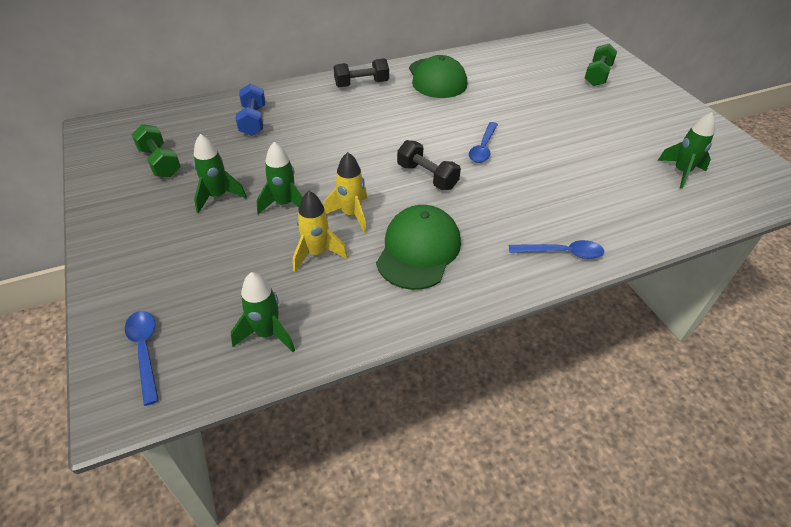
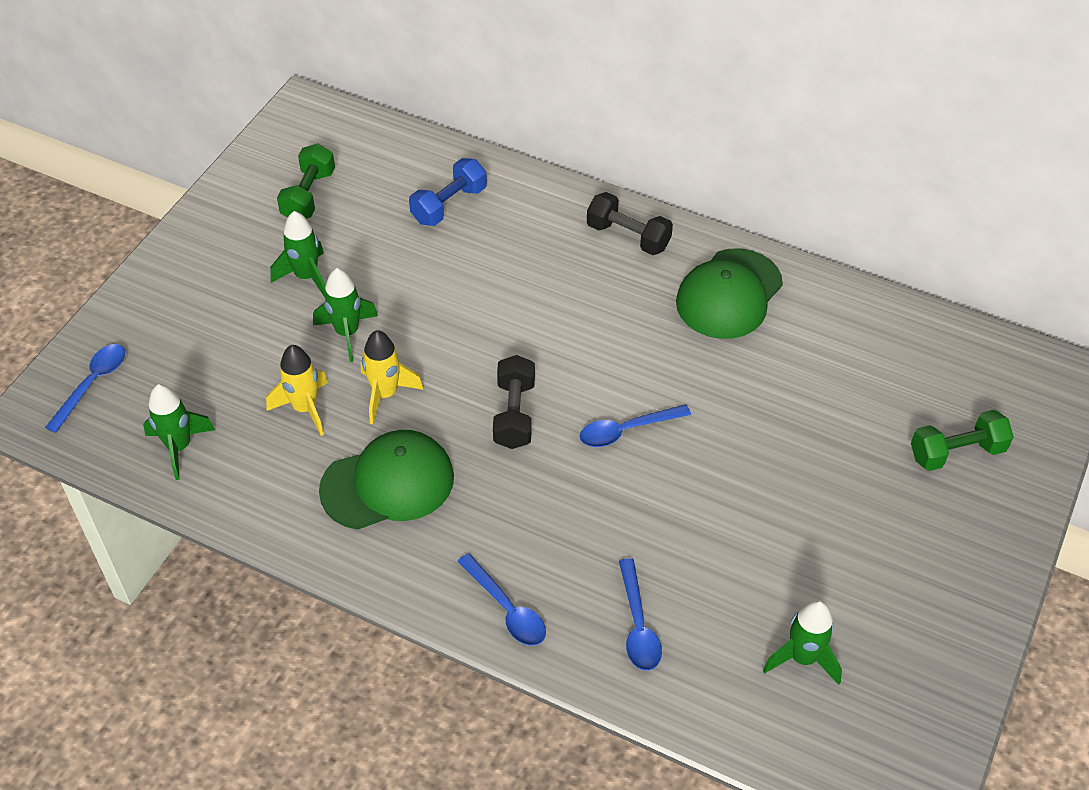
camera: 50 degrees right, 5 degrees up
none -> blue spoon [619,558,662,671]

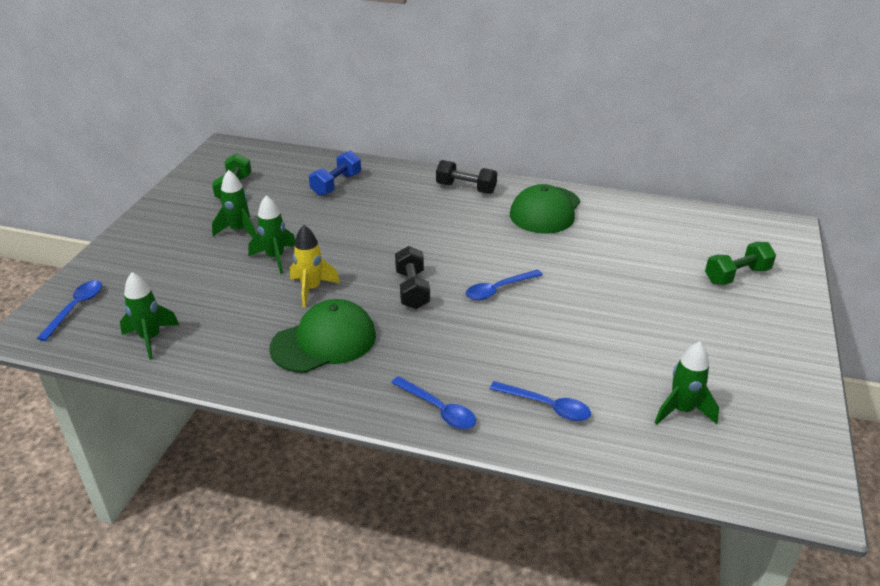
camera: 10 degrees left, 15 degrees down
yellow rocket [266,345,328,436] -> none
blue spoon [619,558,662,671] -> blue spoon turned 45 degrees counterclockwise [490,381,591,421]

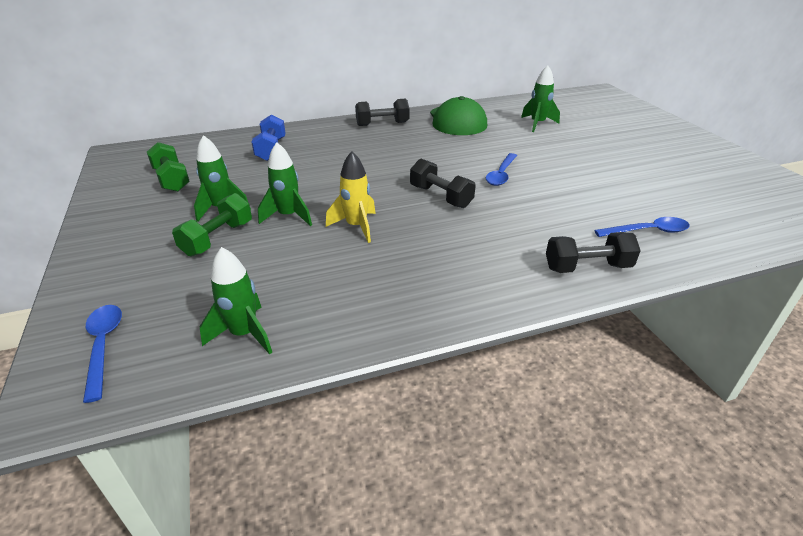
camera: 35 degrees left, 0 degrees up
green cap [270,299,376,373] -> none
blue spoon [391,376,476,429] -> black dumbbell [546,232,641,273]
green rocket [655,341,719,425] -> green rocket moved to [521,65,560,132]
green dumbbell [705,242,776,285] -> green dumbbell moved to [172,193,252,257]

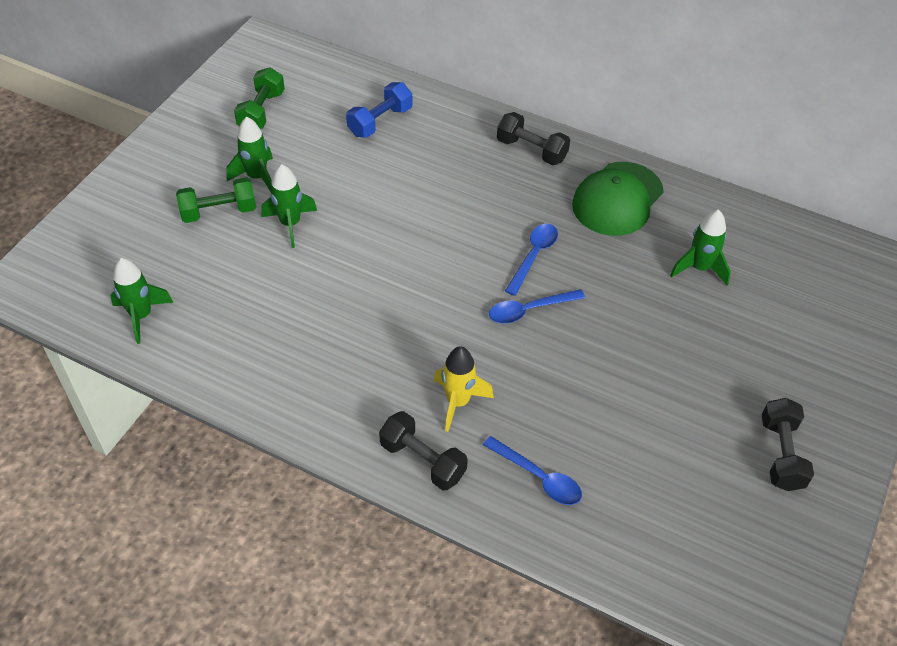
camera: 45 degrees right, 15 degrees up
blue spoon [83,305,122,403] -> blue spoon moved to [505,224,558,296]
yellow rocket [326,151,376,243] -> yellow rocket moved to [434,346,494,432]
black dumbbell [410,159,476,208] -> black dumbbell moved to [762,398,814,491]

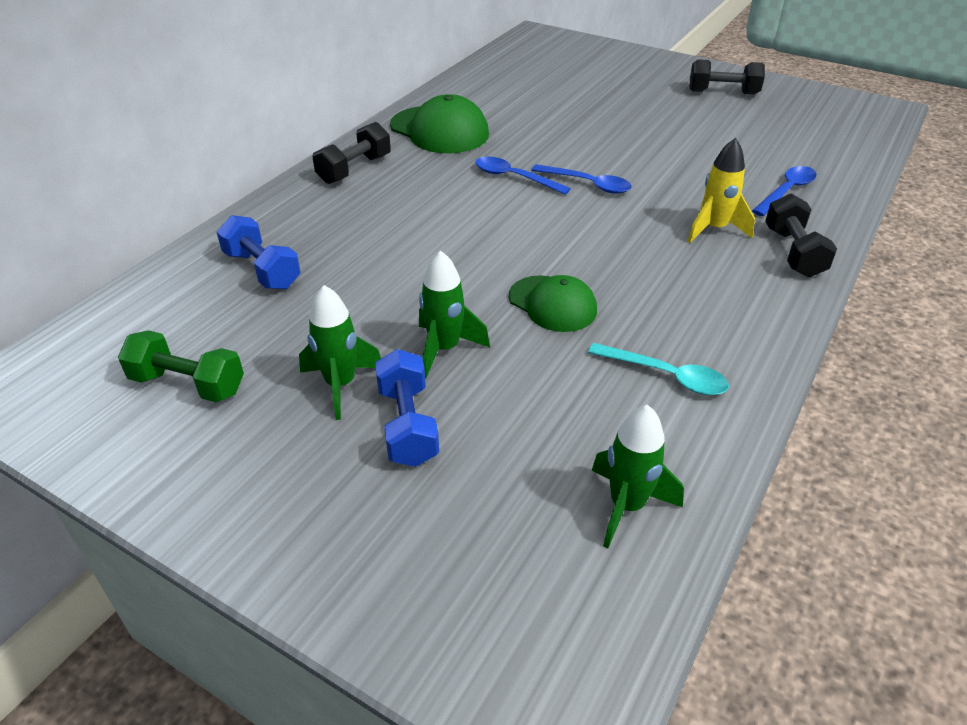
camera: 85 degrees left, 10 degrees down
green dumbbell [176,177,256,223] -> blue dumbbell [375,349,439,467]
black dumbbell [379,411,468,490] -> black dumbbell turned 45 degrees counterclockwise [765,193,837,277]
blue spoon [489,289,585,323] -> blue spoon turned 45 degrees counterclockwise [531,164,632,194]
green rocket [670,209,731,286] -> none
none -> green cap [509,275,597,332]
none -> turquoise spoon [588,343,729,395]

